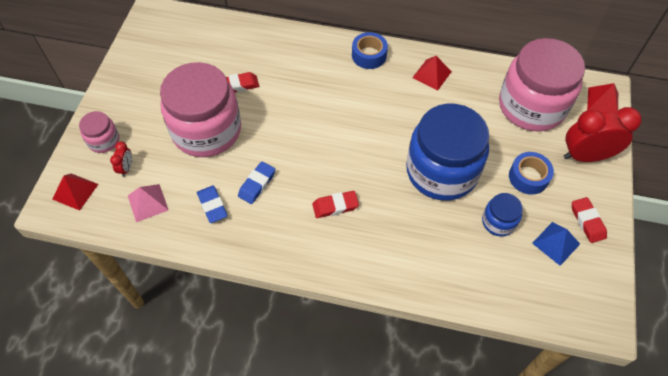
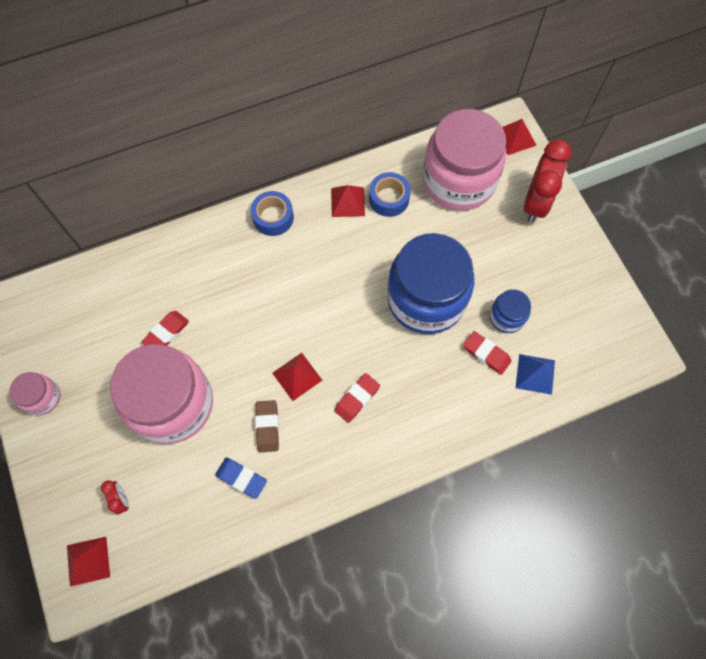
camera: 35 degrees left, 10 degrees up
pink jar [79,111,119,153] -> pink jar moved to [9,372,61,416]
pink pyramid [128,184,168,222] -> none
blue eraser [238,161,275,204] -> brown eraser [255,400,279,452]
blue tape [509,152,554,195] -> blue tape moved to [369,172,411,217]
blue pyramid [532,222,580,266] -> blue pyramid moved to [516,354,555,395]
red clock [564,107,641,162] -> red clock turned 150 degrees clockwise [524,139,572,223]
red eraser [572,197,607,243] -> red eraser moved to [464,331,512,375]
none -> red pyramid [272,353,322,401]

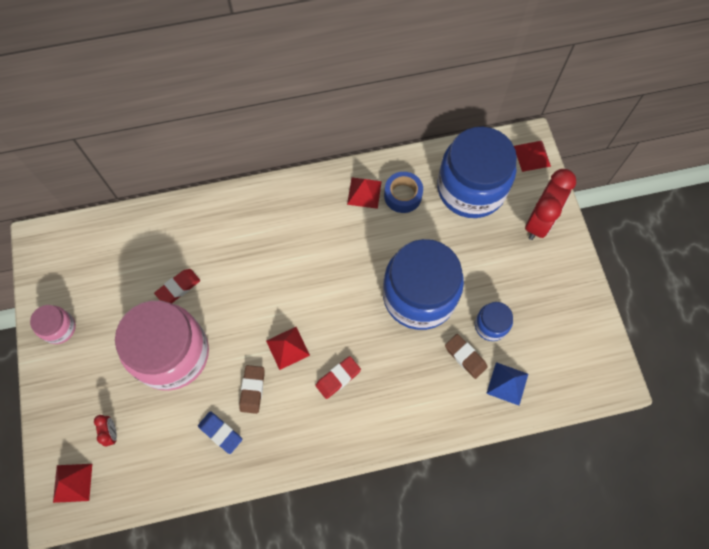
camera: 10 degrees right, 0 degrees up
blue tape [251,191,294,236] -> none
pink jar [423,109,506,211] -> blue jar [437,127,517,218]
red eraser [464,331,512,375] -> brown eraser [445,334,488,379]

